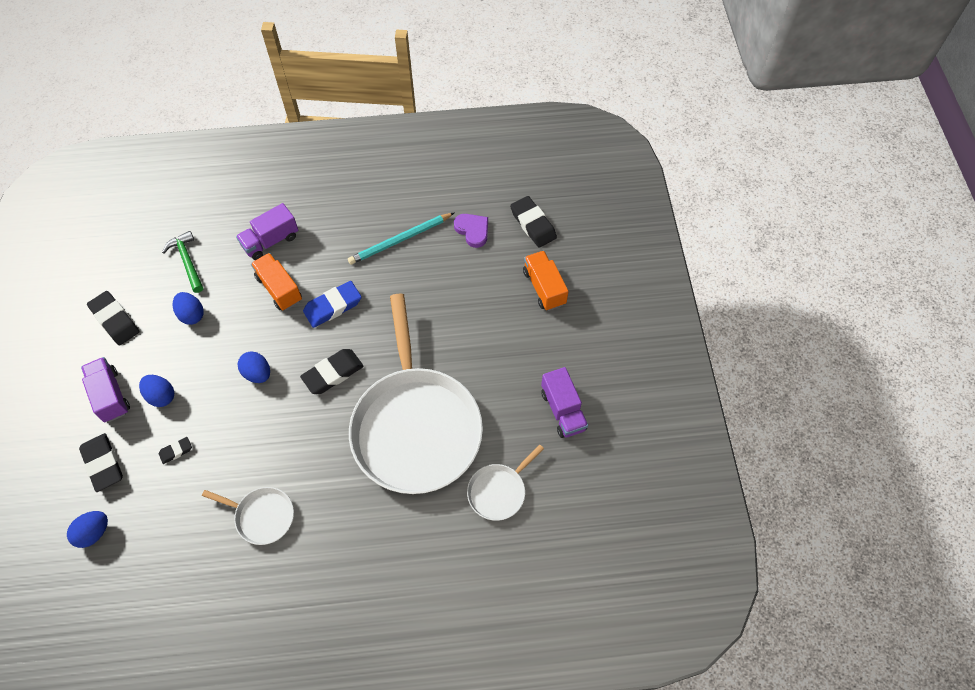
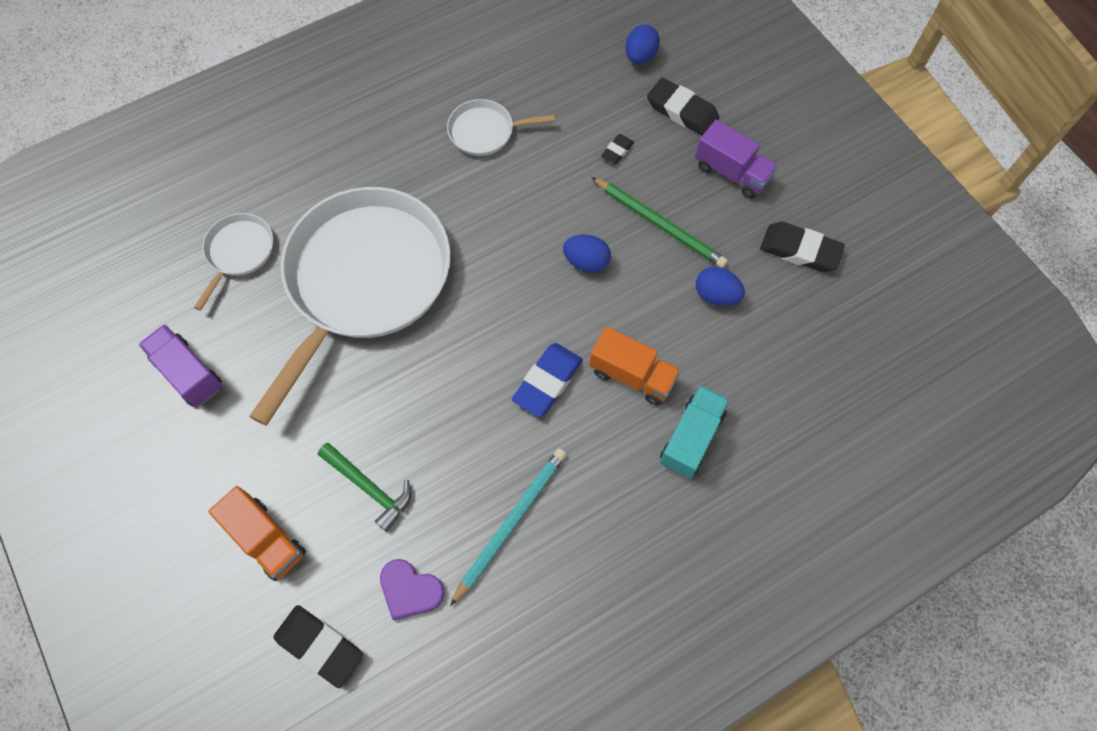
camera: 155 degrees right, 5 degrees up
blue egg [139,375,174,407] -> none
green hammer [162,231,203,293] -> green hammer moved to [318,443,411,532]
purple truck [236,203,298,260] -> turquoise truck [660,385,730,479]
black eraser [300,349,364,394] -> none
white pan [349,294,483,494] -> white pan turned 60 degrees clockwise [249,187,451,426]
none -> green pencil [592,177,728,268]

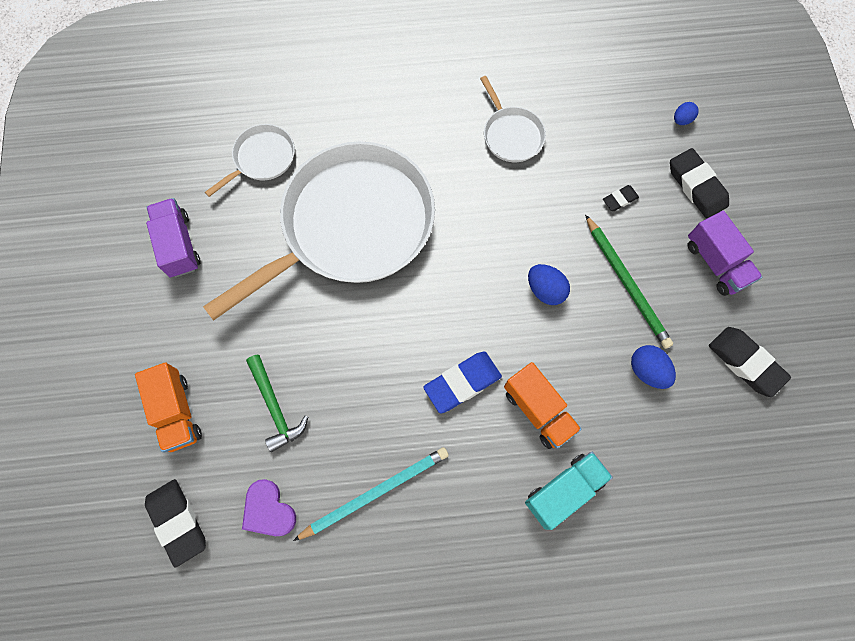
camera: 25 degrees right, 5 degrees up
white pan [447,99,555,156] -> white pan turned 135 degrees counterclockwise [480,76,546,162]
blue egg [626,25,660,65] -> blue egg [674,102,699,125], size x0.65

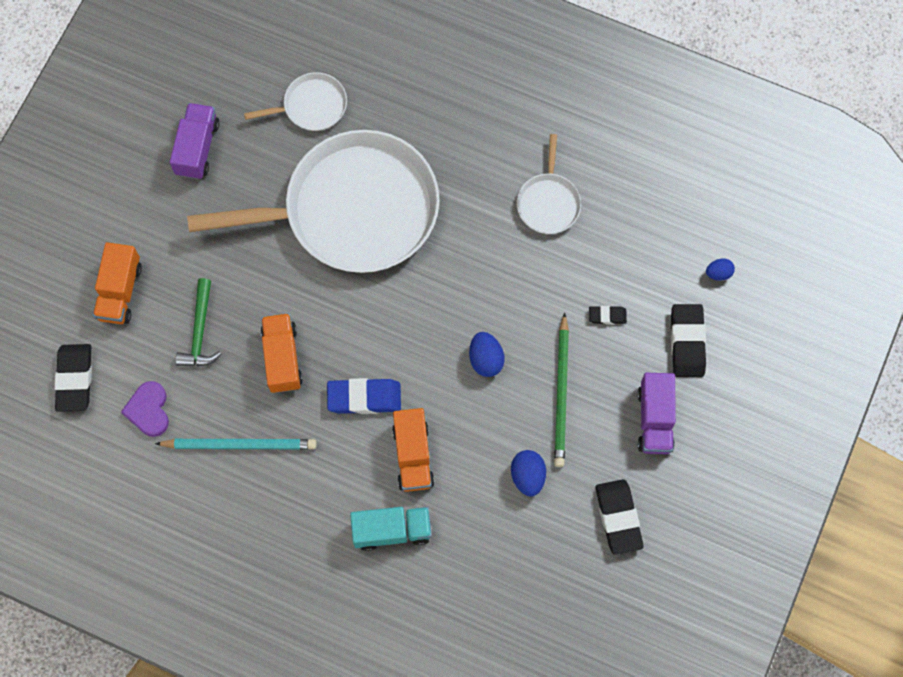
camera: 30 degrees right, 0 degrees up
none -> orange truck [261,313,303,393]

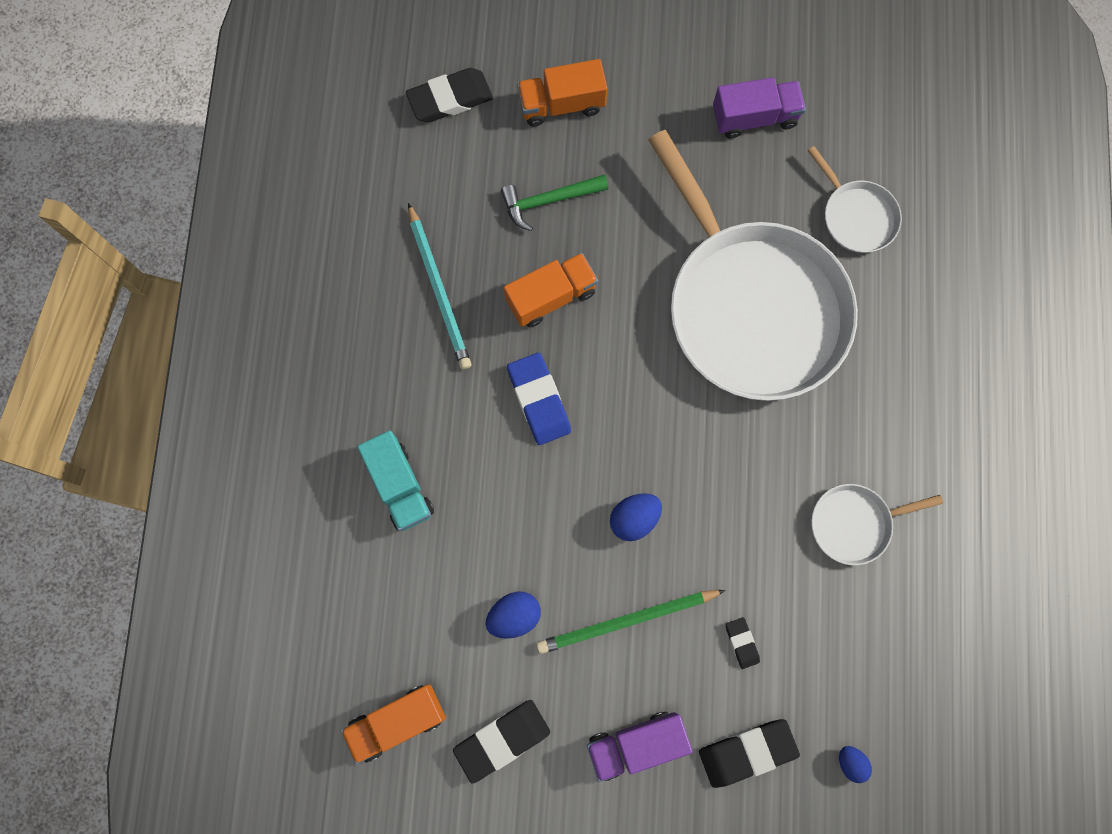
camera: 70 degrees right, 5 degrees up
purple heart [121,381,169,437] -> none
orange truck [392,408,435,492] -> orange truck moved to [341,684,446,764]

